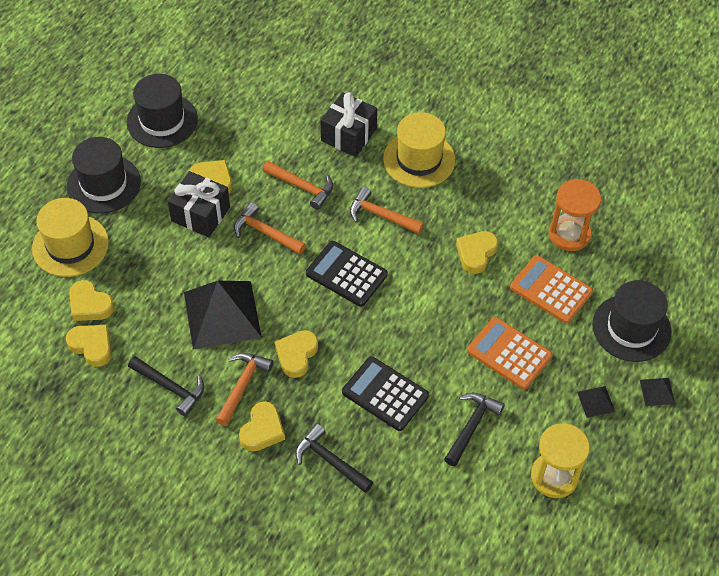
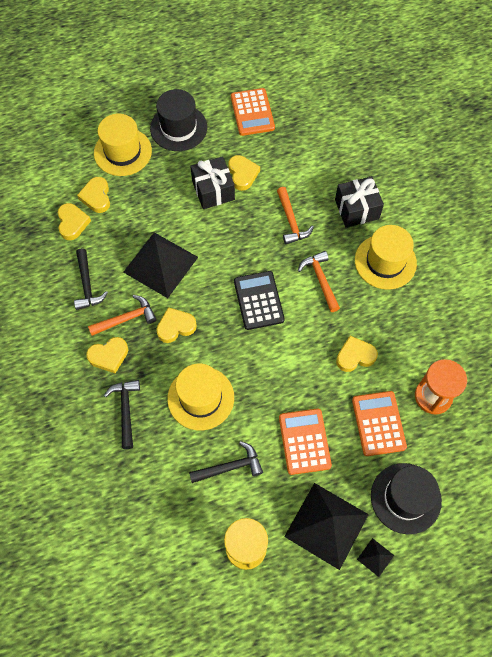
camera: 45 degrees right, 10 degrees up
black hat [126,74,198,148] -> orange calculator [231,88,275,136]
orange hammer [234,202,306,255] -> none
black calculator [342,356,429,431] -> yellow hat [167,363,234,430]
black pyramid [577,386,615,418] -> black pyramid [284,483,369,570], size x2.36

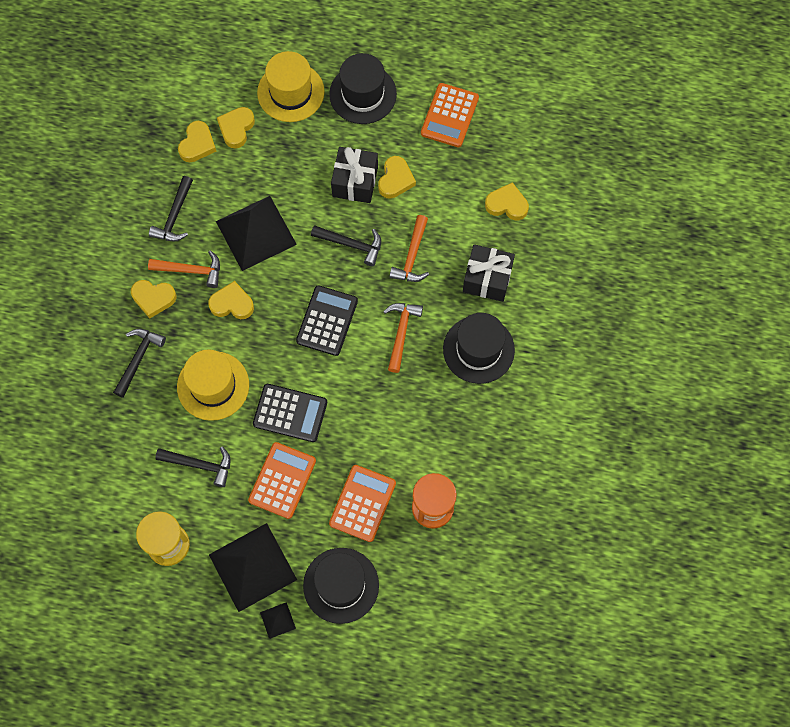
camera: 30 degrees right, 5 degrees up
yellow heart [336,336,378,372] -> yellow heart moved to [485,182,529,220]
yellow hat [355,225,417,290] -> black hat [443,313,515,384]
none -> black calculator [253,384,327,442]
none -> black hammer [311,225,381,266]

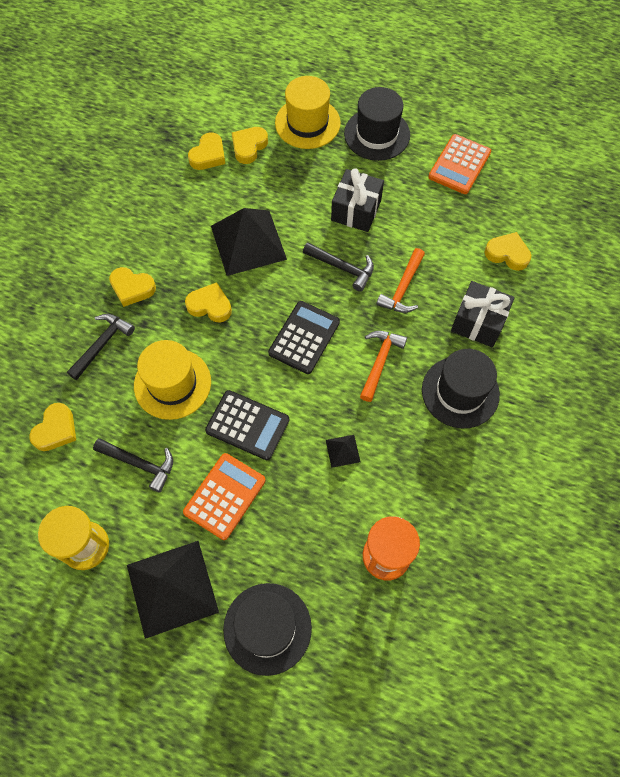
camera: 10 degrees right, 5 degrees down
orange hammer [148,250,220,288] -> none
black hammer [149,176,193,241] -> none
black pyramid [260,602,296,639] -> black pyramid moved to [326,435,360,468]
orange calculator [329,465,396,542] -> none
yellow heart [378,156,416,199] -> yellow heart moved to [29,403,76,451]

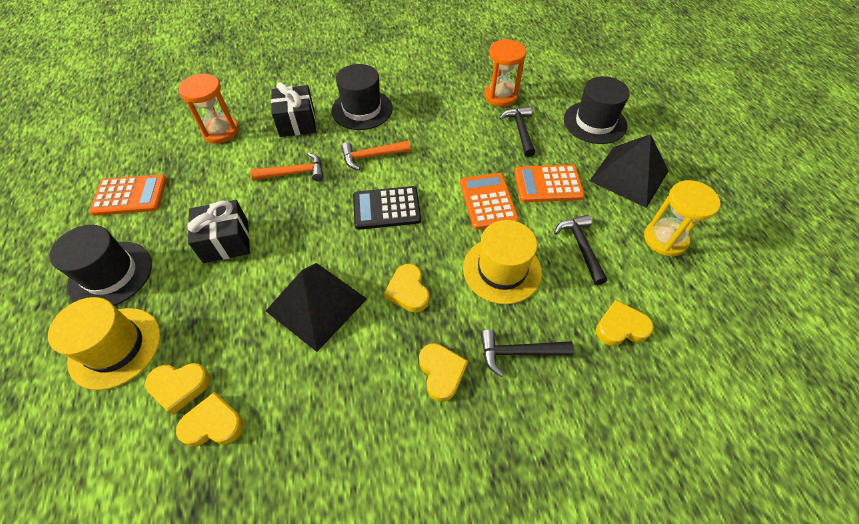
camera: 125 degrees left, 10 degrees down
black calculator [205,390,289,460] -> orange calculator [460,173,519,230]
black hammer [303,242,374,292] -> black hammer moved to [499,106,535,157]
black pyramid [326,435,360,468] -> none
yellow heart [484,232,531,271] -> orange hourglass [179,74,239,143]

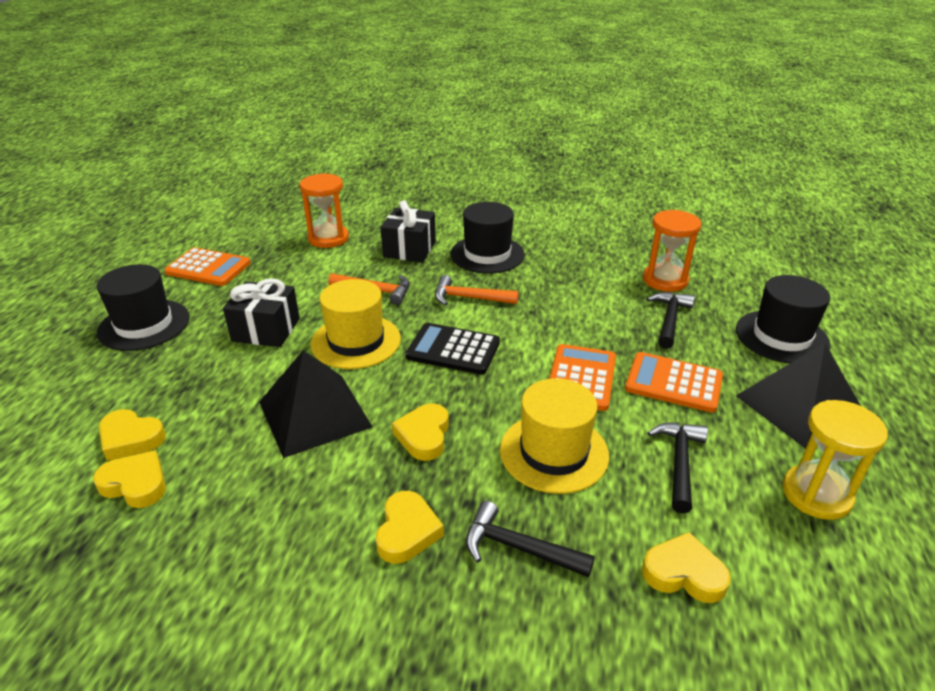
camera: 25 degrees right, 20 degrees down
yellow hat [48,297,160,390] -> yellow hat moved to [311,279,401,369]

